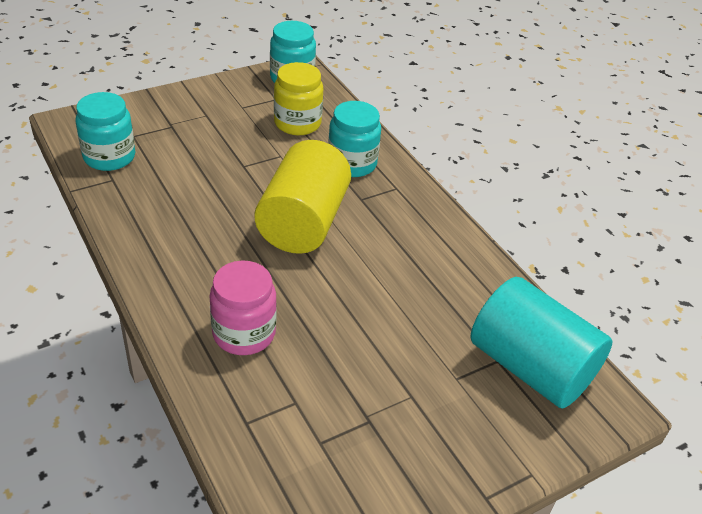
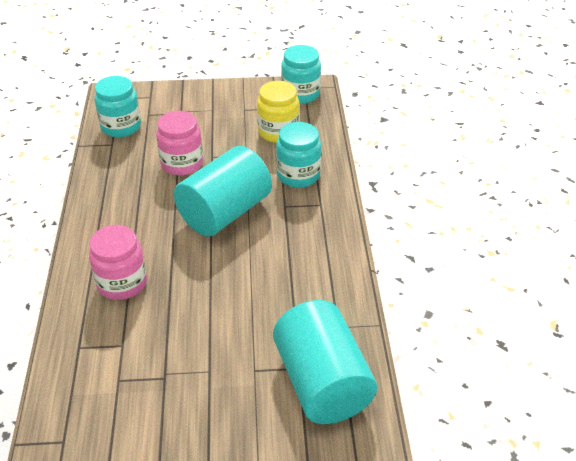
camera: 30 degrees right, 0 degrees up
yellow cylinder [255,140,351,254] -> turquoise cylinder [174,146,272,237]
none -> pink jar [156,111,203,176]

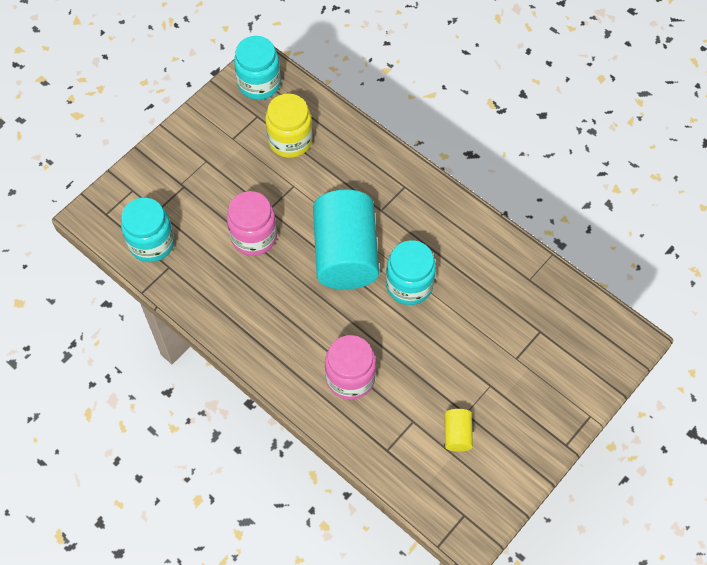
camera: 45 degrees left, 20 degrees up
turquoise cylinder [273,300,377,424] -> none
turquoise jar [276,122,321,188] -> turquoise jar moved to [386,240,436,305]
none -> yellow cylinder [444,409,473,452]

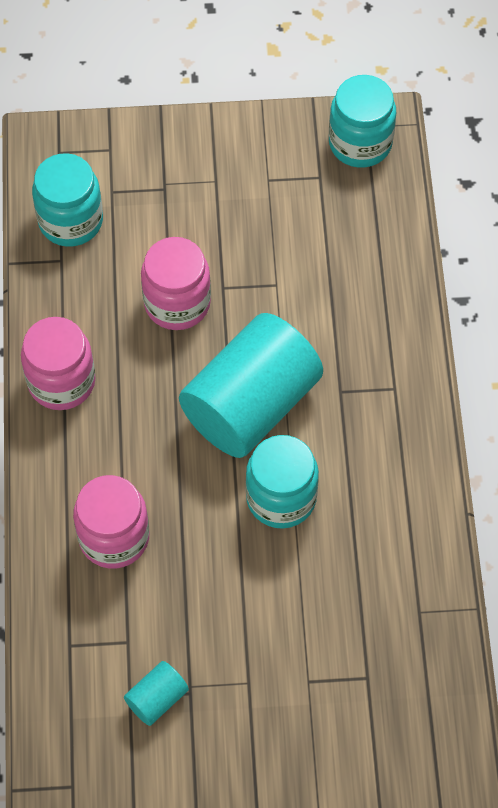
camera: 45 degrees right, 0 degrees up
yellow jar [265,93,313,158] -> none
yellow cylinder [444,409,473,452] -> turquoise cylinder [124,661,189,726]
none -> pink jar [21,317,95,410]

